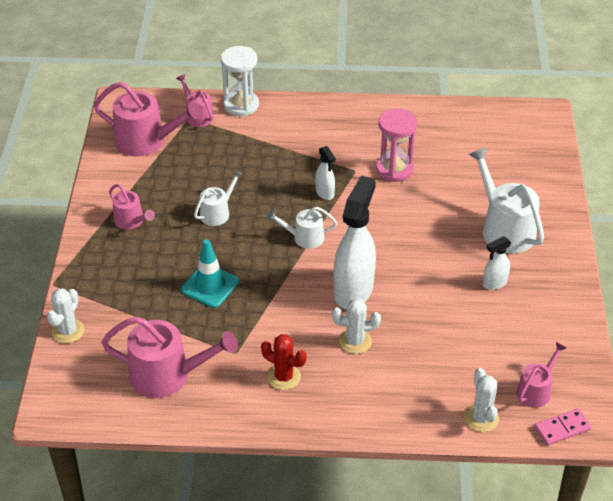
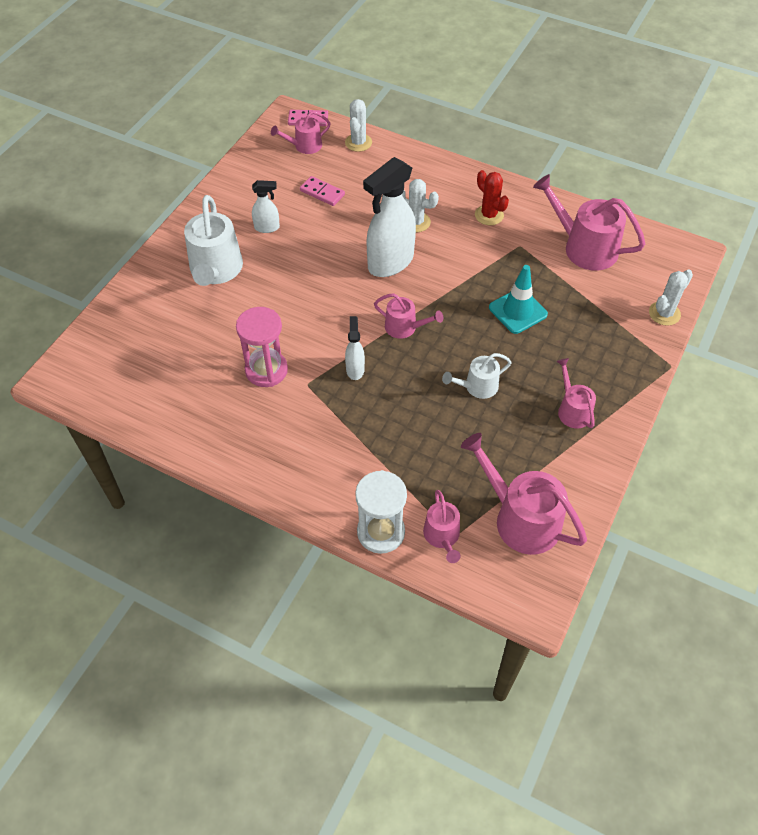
camera: 155 degrees left, 10 degrees up
white watering can [267,207,337,249] -> pink watering can [374,293,443,339]
none -> pink domino [300,176,345,206]

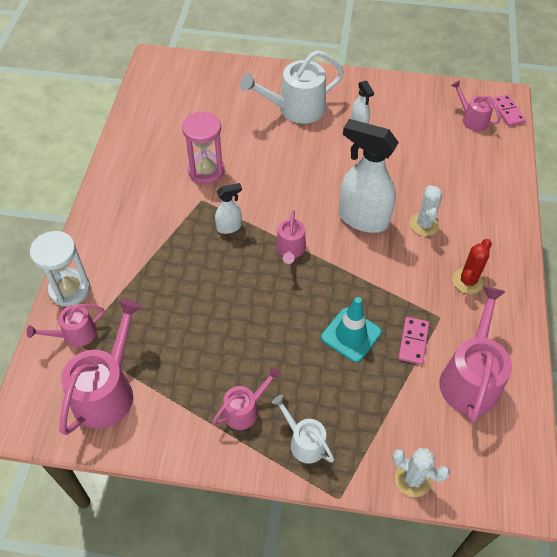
camera: 70 degrees right, 0 degrees up
pink domino [300,176,345,206] -> pink domino moved to [398,317,429,365]
white cactus [345,99,372,152] -> none
white watering can [442,353,512,399] -> white watering can moved to [272,395,334,463]

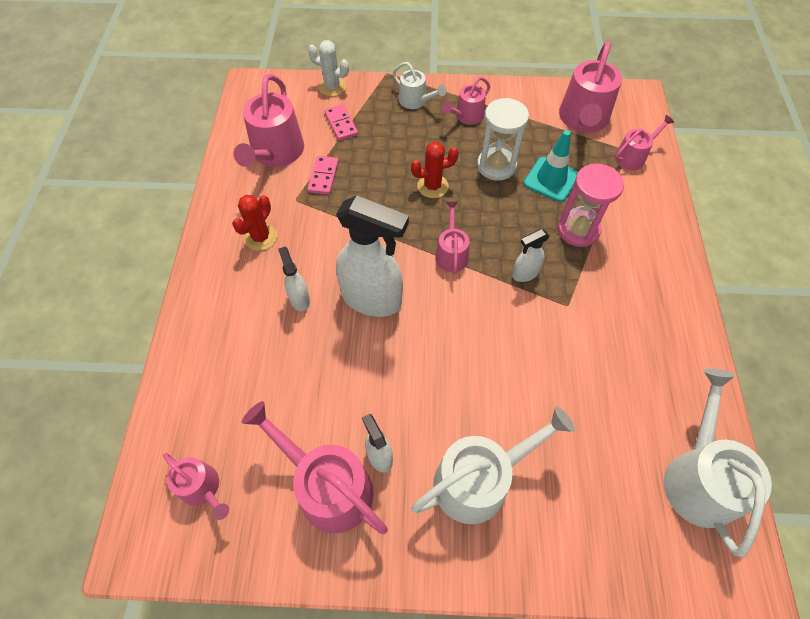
camera: 175 degrees right, 5 degrees up
white hourglass [30,231,90,307] -> white hourglass moved to [477,98,529,181]
pink hourglass [182,111,224,184] -> pink hourglass moved to [558,164,624,247]
turquoise traffic cone [321,297,382,362] -> turquoise traffic cone moved to [524,130,578,202]
white cactus [410,185,443,236] -> white spray bottle [278,247,310,311]
pink domino [493,95,526,126] -> pink domino moved to [324,104,358,141]
none -> pink watering can [242,401,388,534]
none -> red cactus [411,142,459,198]
none -> white watering can [664,369,772,557]

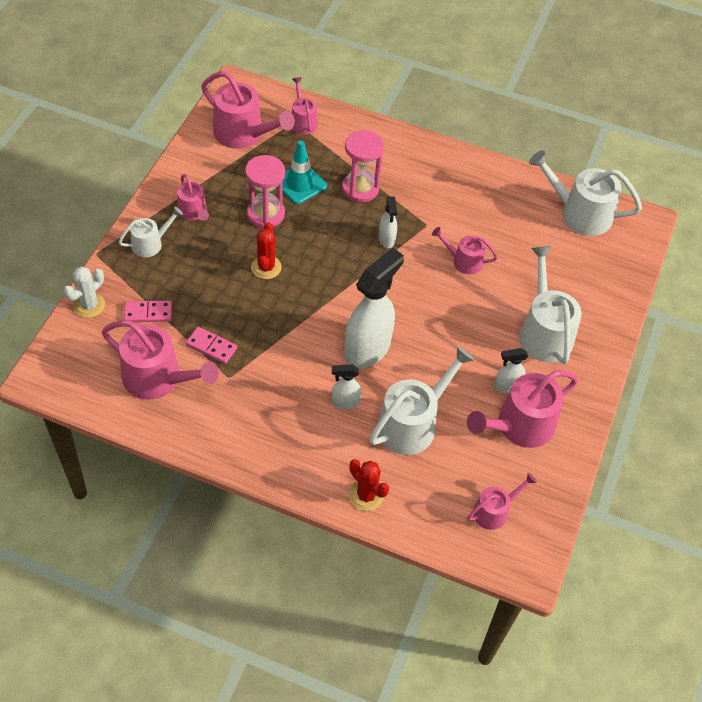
camera: 75 degrees left, 5 degrees down
red cactus [232,195,277,251] -> red cactus moved to [349,459,389,511]
pink watering can [435,202,469,274] -> pink watering can moved to [432,227,498,274]
white hourglass [477,98,529,181] -> pink hourglass [245,155,285,228]
none -> white watering can [369,346,475,455]

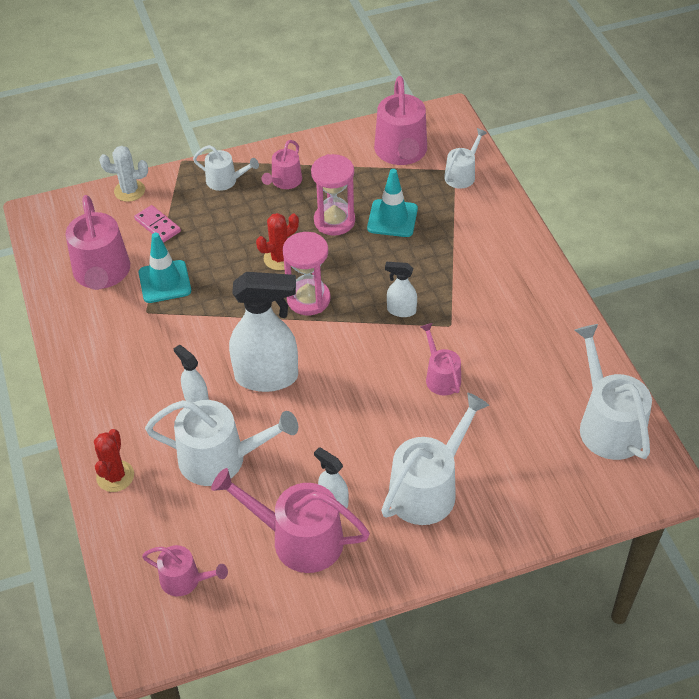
camera: 55 degrees right, 5 degrees down
pink domino [186,327,237,364] -> turquoise traffic cone [138,233,191,303]
pink watering can [292,77,318,135] -> white watering can [444,128,487,189]
pink hourglass [342,130,384,203] -> pink hourglass moved to [283,232,330,315]
white spray bottle [379,196,397,248] -> white spray bottle turned 60 degrees clockwise [385,262,417,317]

